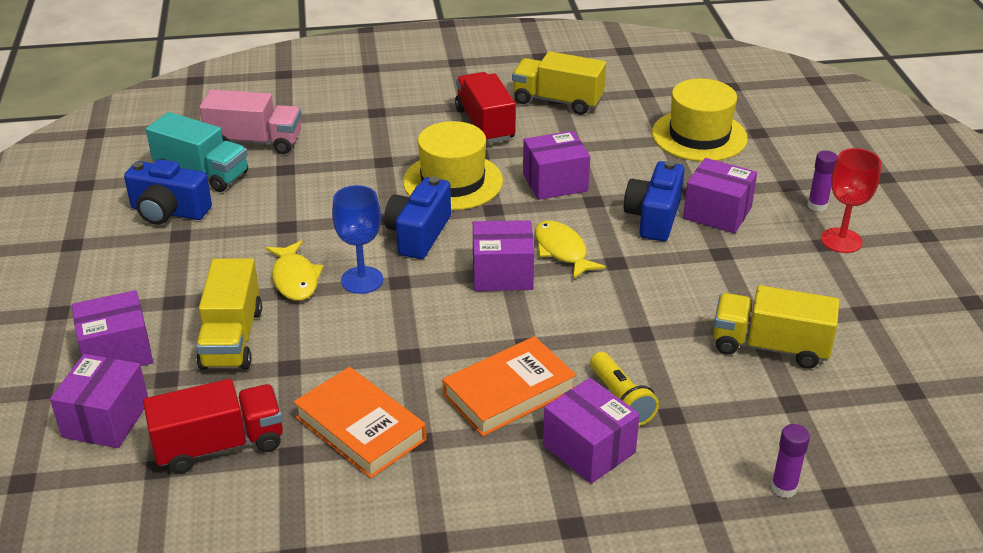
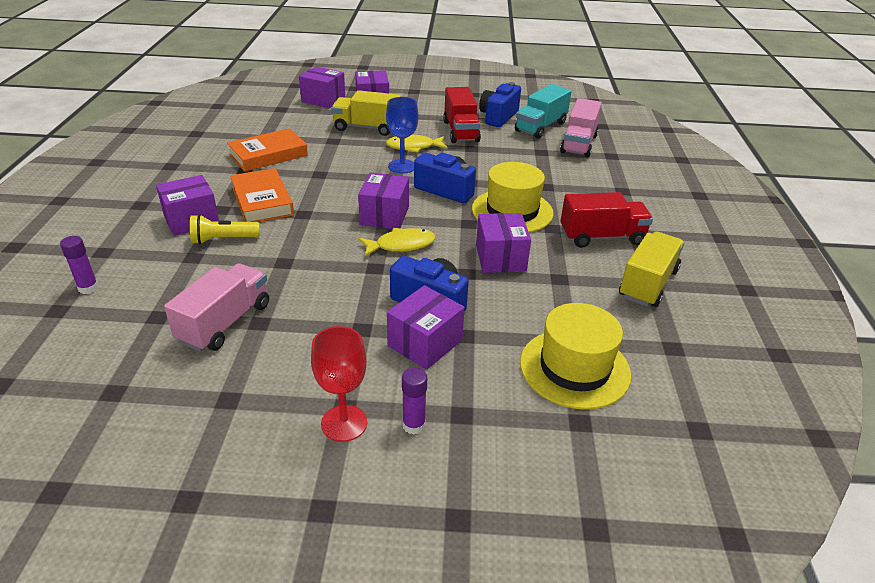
camera: 100 degrees right, 0 degrees up
red truck [143,379,283,474] -> red truck moved to [443,87,481,143]
yellow truck [713,285,839,369] -> pink truck [164,263,269,352]

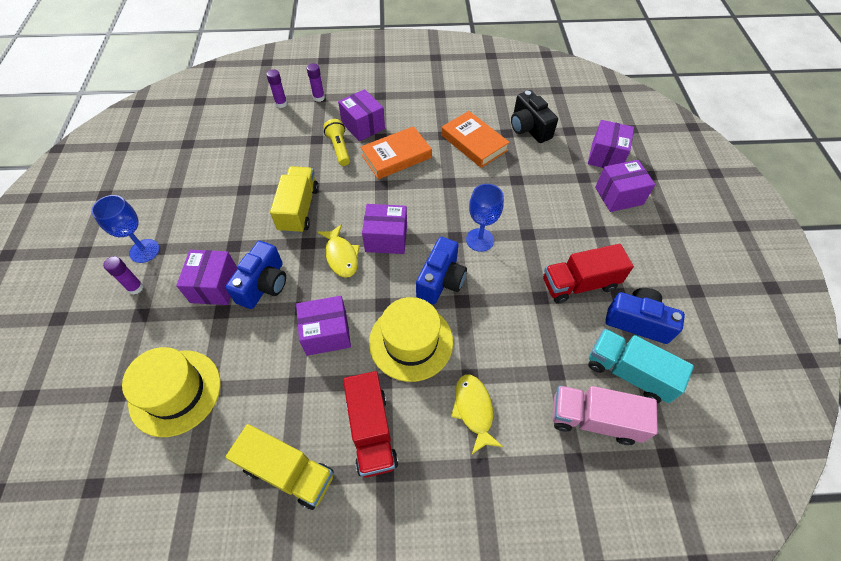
camera: 85 degrees right, 20 degrees up
pink truck [164,263,269,352] -> none
red goblet [311,326,367,442] -> blue goblet [91,195,159,263]
yellow truck [331,90,401,136] -> yellow truck moved to [270,166,319,234]
yellow fish [386,135,447,153] -> yellow fish moved to [451,374,503,454]
purple box [387,285,465,370] -> purple box turned 60 degrees clockwise [176,250,238,305]
none -> purple glue stick [307,63,325,102]
none -> black camera [511,90,558,143]

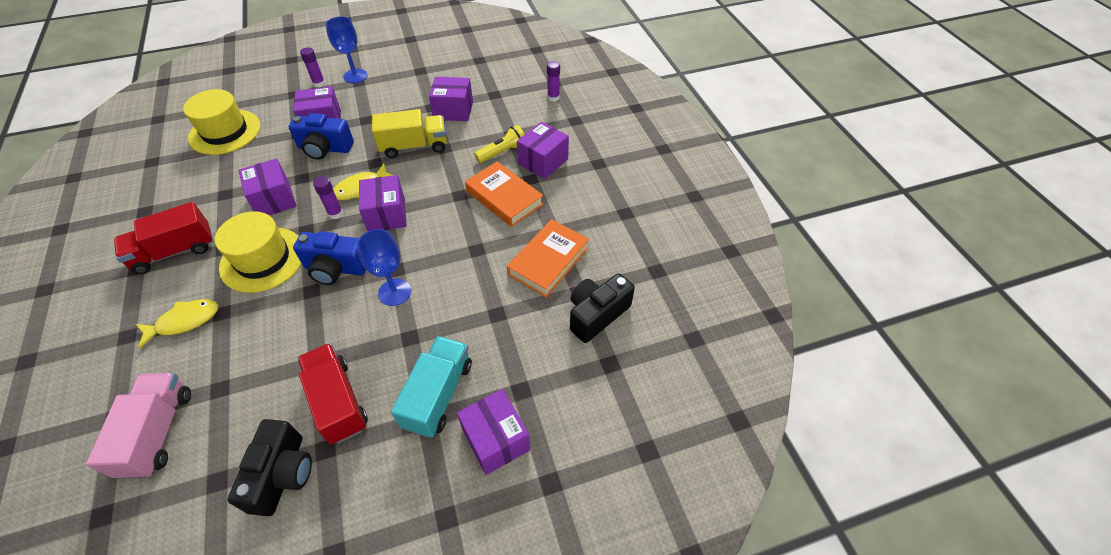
camera: 75 degrees right, 5 degrees down
yellow truck [226,424,334,510] -> none
purple glue stick [307,63,325,102] -> purple glue stick moved to [313,176,343,219]
purple box [588,120,634,168] -> purple box moved to [429,77,473,121]
turquoise truck [588,328,694,403] -> turquoise truck moved to [391,336,472,438]
blue camera [605,288,685,344] -> black camera [228,419,312,516]

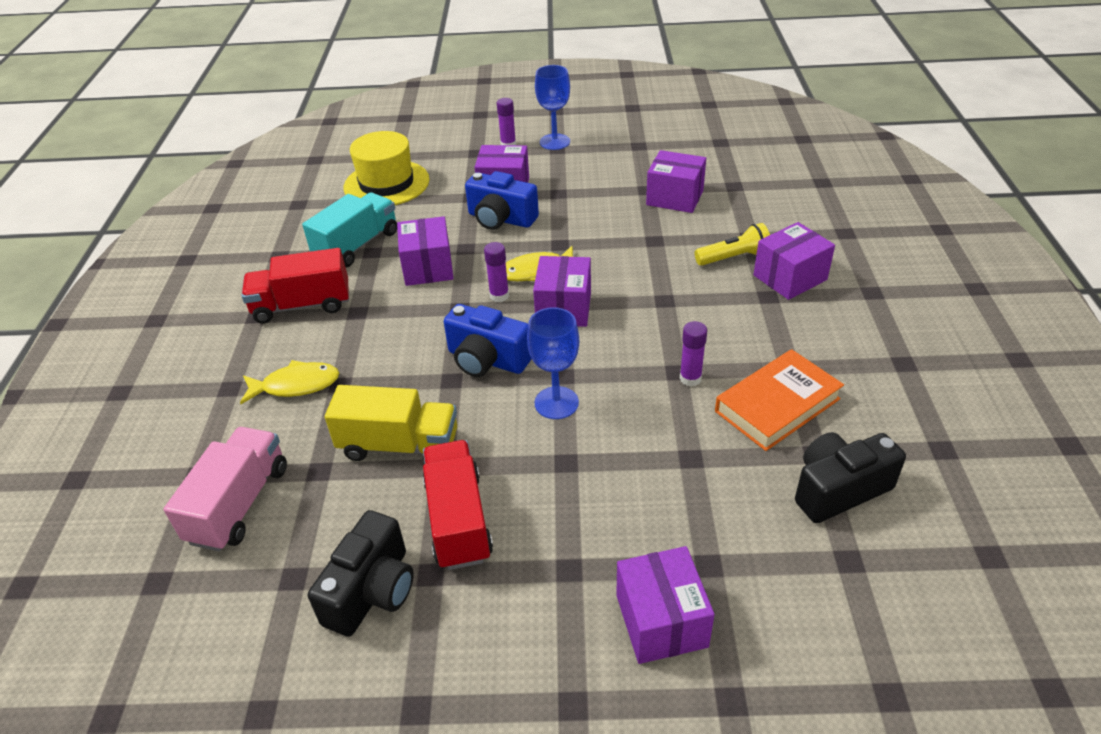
camera: 20 degrees right, 10 degrees down
yellow hat [215,211,302,293] -> none
yellow truck [372,109,447,158] -> yellow truck moved to [325,385,457,461]
turquoise truck [391,336,472,438] -> turquoise truck moved to [302,192,397,267]
orange book [465,161,544,227] -> none
purple glue stick [547,61,560,102] -> purple glue stick moved to [679,321,707,386]

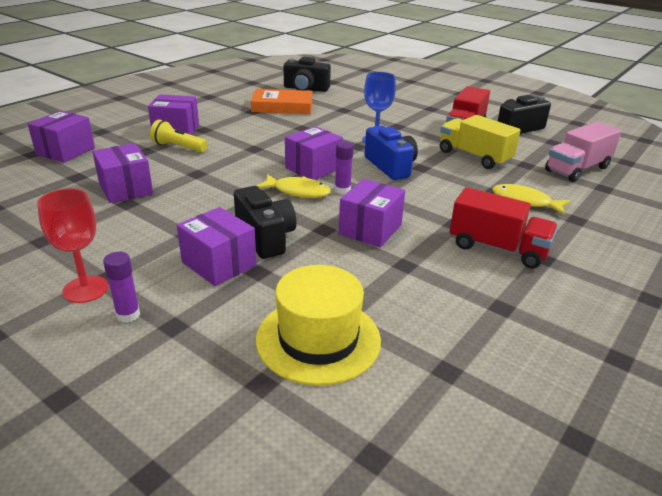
camera: 145 degrees left, 10 degrees down
turquoise truck [302,192,397,267] -> none
blue camera [465,171,539,230] -> black camera [234,186,297,259]
blue goblet [535,65,570,150] -> red goblet [37,188,109,303]
purple box [616,546,715,664] -> purple box moved to [28,111,95,163]
purple glue stick [679,321,707,386] -> none

